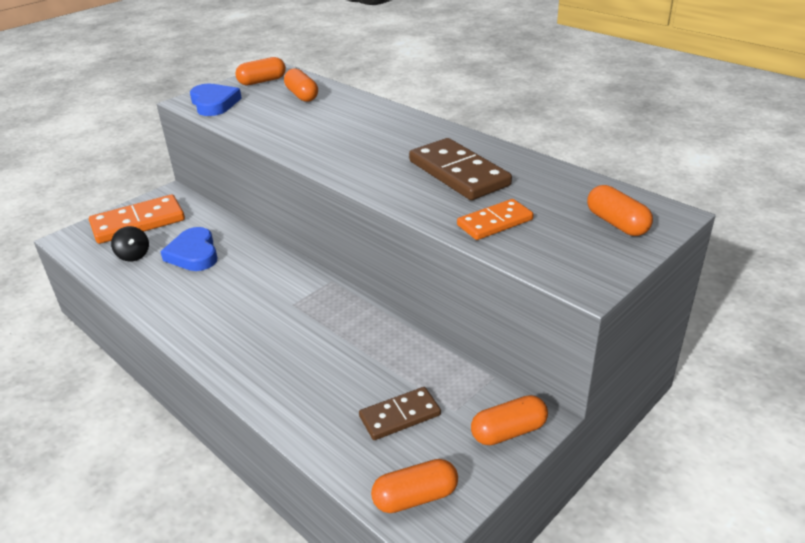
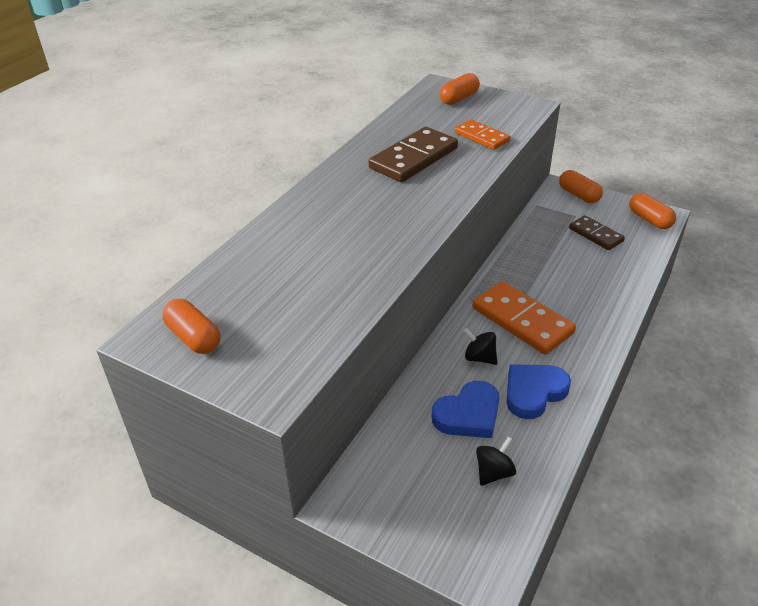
camera: 105 degrees left, 5 degrees up
orange domino [89,195,185,244] -> orange domino moved to [472,281,576,355]
blue heart [190,84,242,116] -> blue heart moved to [507,364,571,419]
orange capsule [284,68,318,102] -> none
none -> black spinning top [463,328,497,365]

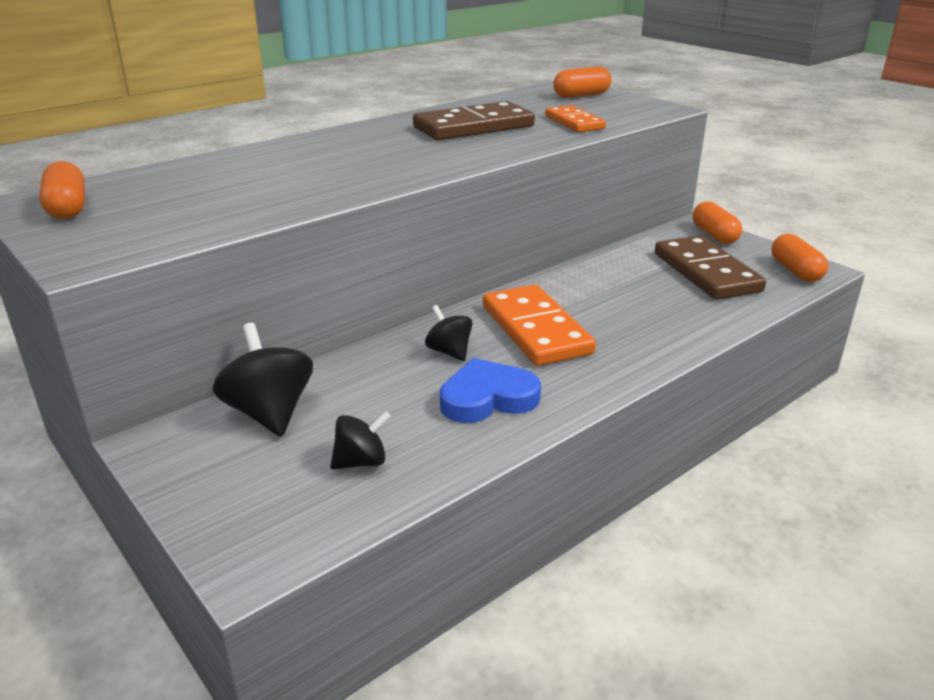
camera: 20 degrees right, 10 degrees down
blue heart [432,381,500,438] -> none
brown domino [569,215,625,250] -> brown domino [655,236,766,300], size x1.65
none -> black spinning top [213,323,313,437]

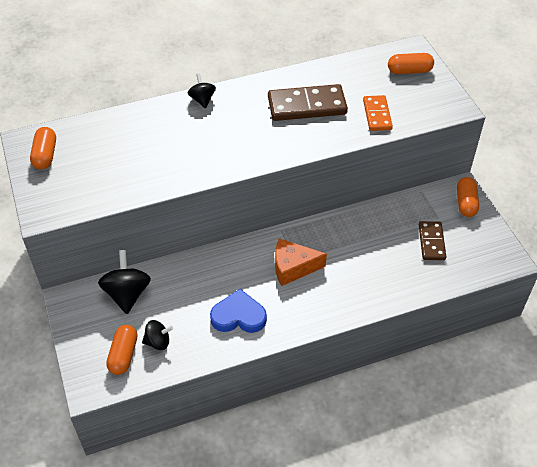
camera: 20 degrees right, 20 degrees up
black spinning top [425,305,472,361] -> black spinning top moved to [188,73,216,109]
orange domino [483,285,596,366] -> orange cheese [275,238,327,286]
brown domino [655,236,766,300] -> brown domino [419,221,446,260], size x0.61
orange capsule [771,234,828,282] -> orange capsule moved to [106,325,137,375]

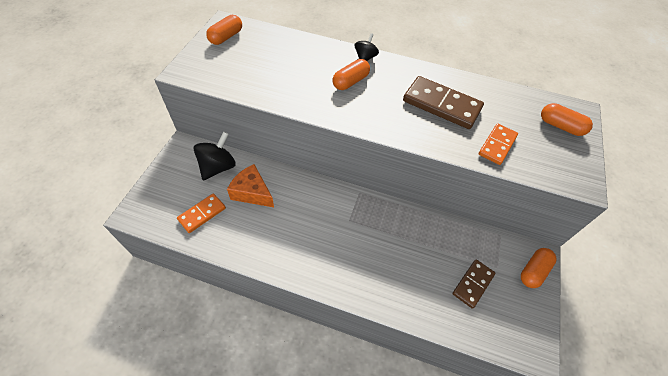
camera: 35 degrees right, 5 degrees up
orange capsule [106,325,137,375] -> orange capsule moved to [333,59,370,90]
black spinning top [142,320,173,350] -> orange domino [177,194,226,233]
blue heart [210,289,267,333] -> none
orange cheese [275,238,327,286] -> orange cheese moved to [227,164,274,207]

